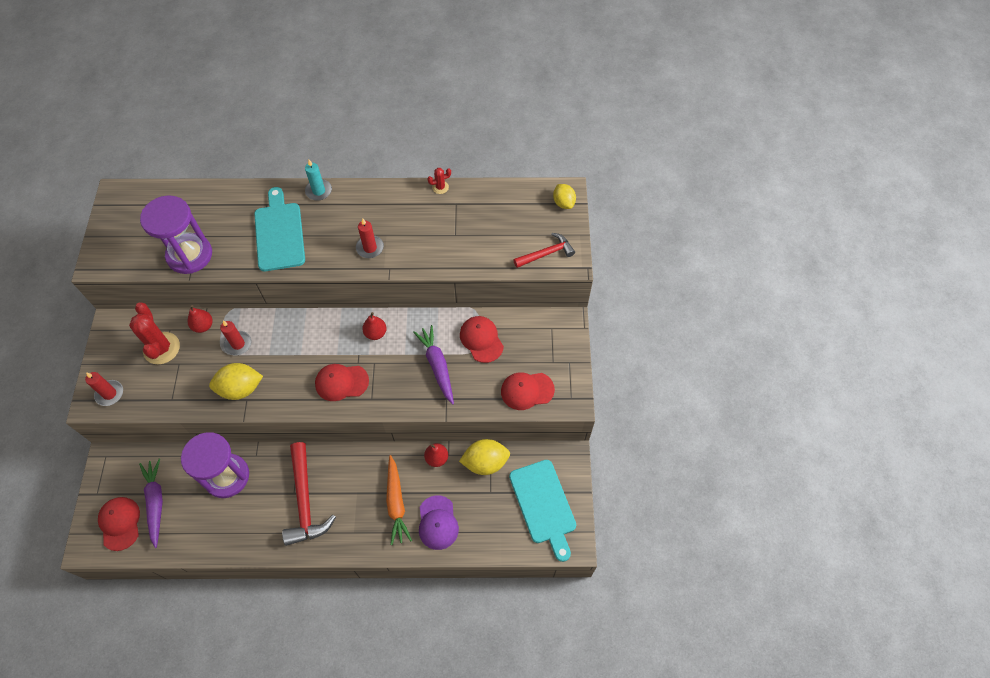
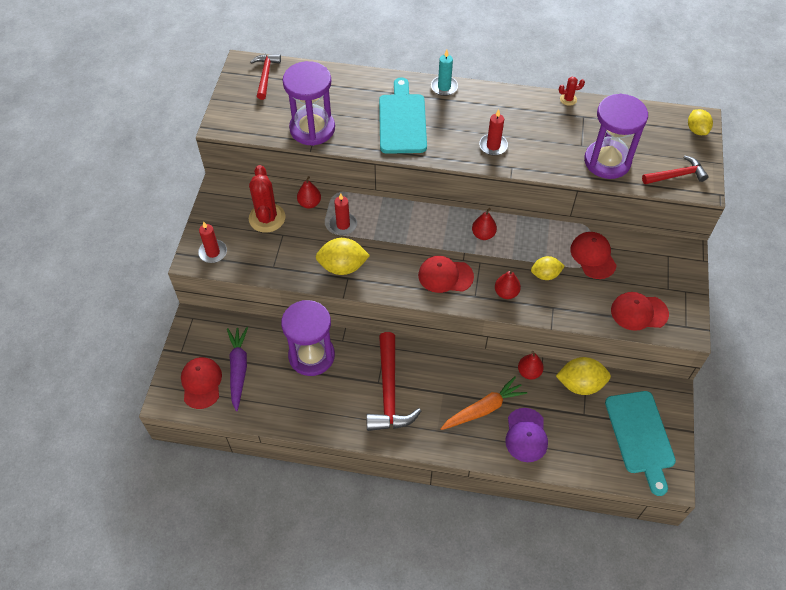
camera: 10 degrees right, 5 degrees down
orange carrot [386,455,412,545] -> orange carrot turned 120 degrees counterclockwise [441,376,527,430]
purple carrot [413,325,454,405] -> yellow lemon [531,256,564,280]
none -> red hammer [250,54,281,100]
none -> red pear [495,269,521,299]
none -> purple hourglass [584,93,648,179]

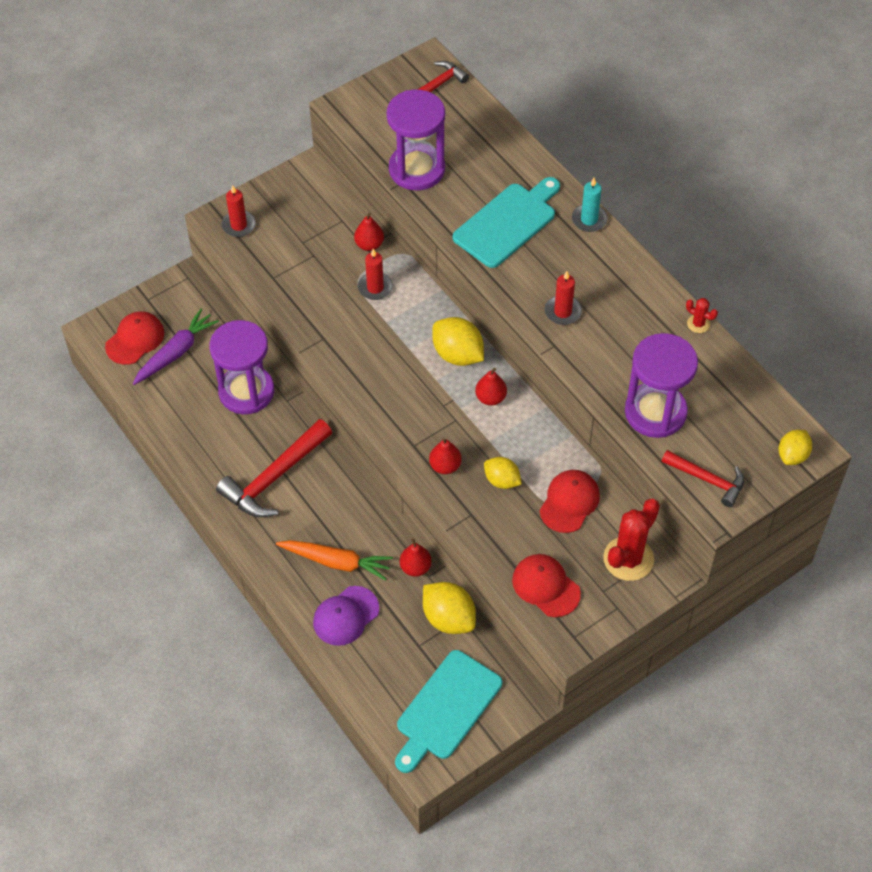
camera: 45 degrees right, 0 degrees up
red cactus [249,165,285,233] -> red cactus moved to [603,499,660,581]
yellow lemon [316,238,370,275] -> yellow lemon moved to [432,317,484,366]
red cap [418,256,474,293] -> none

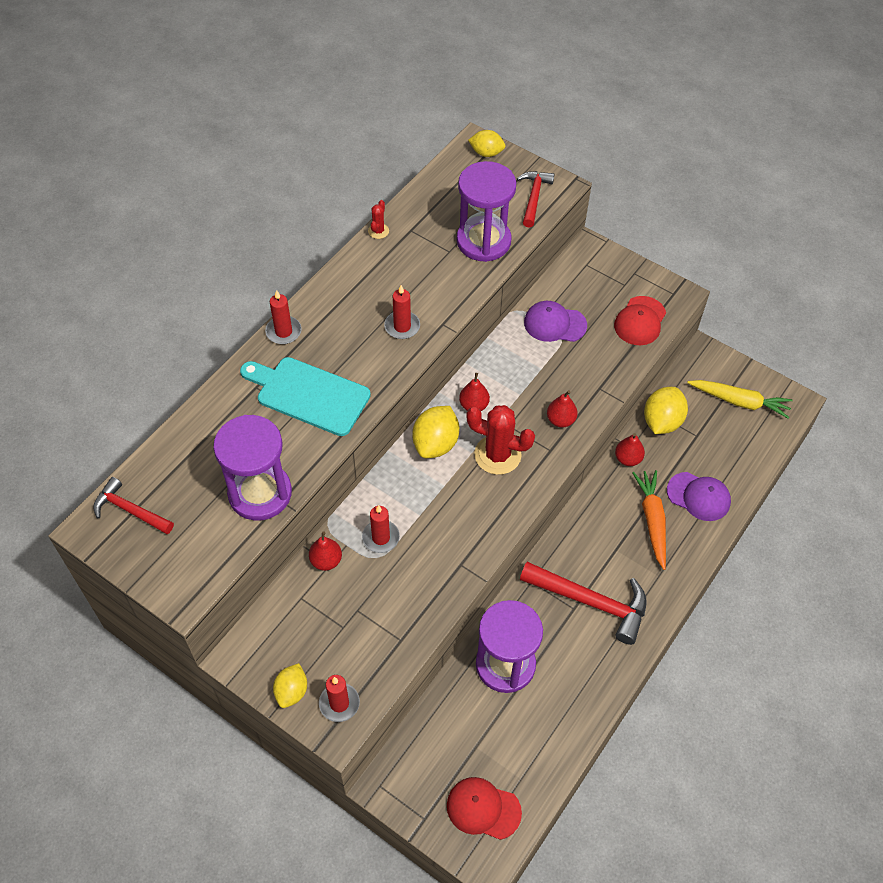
camera: 110 degrees left, 0 degrees up
purple carrot [133,308,219,385] -> none
turquoise cutting board [395,650,502,773] -> yellow carrot [687,380,793,419]
yellow lemon [484,457,522,489] -> yellow lemon moved to [273,663,307,708]
red cap [539,470,600,533] -> purple cap [524,301,587,342]
turquoise candle [572,178,608,232] -> red candle [265,290,302,344]
red cactus [603,499,660,581] -> red cactus moved to [466,405,535,475]

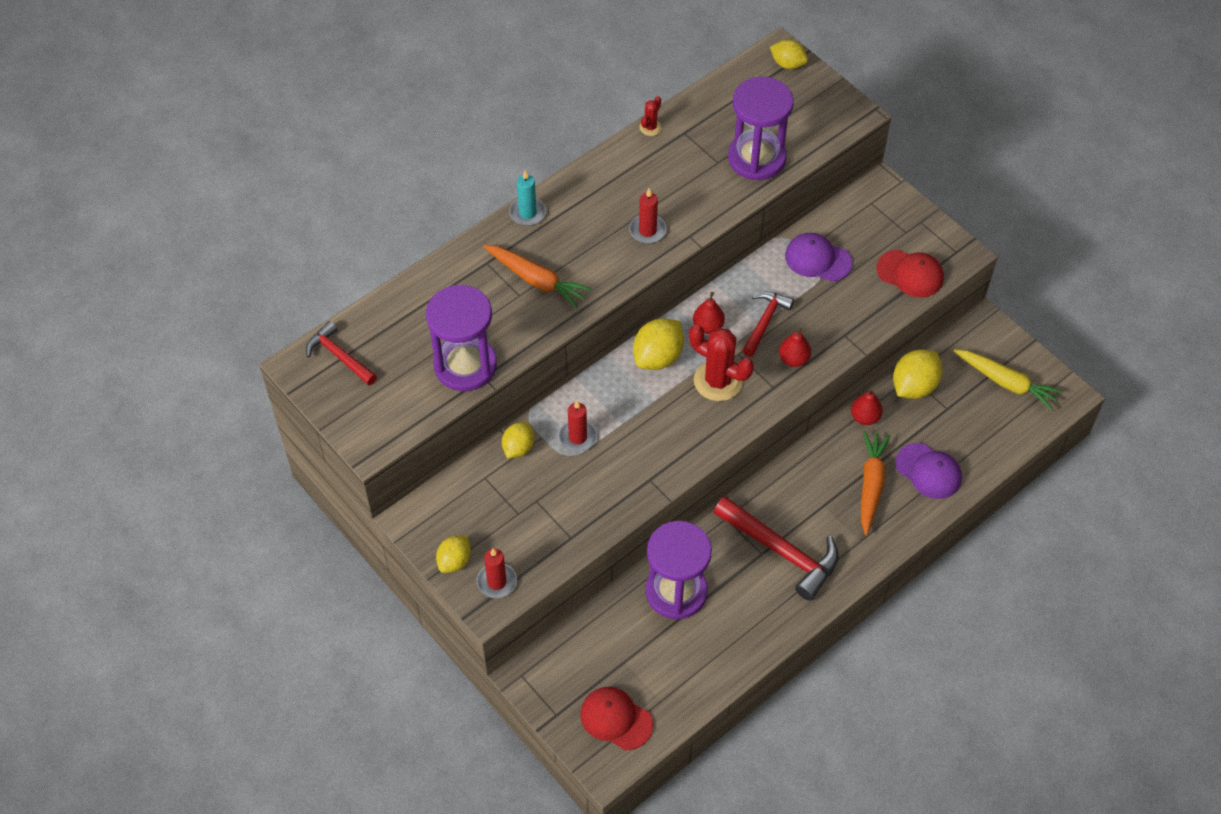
camera: 15 degrees right, 0 degrees up
turquoise cutting board [240,357,371,436] -> orange carrot [483,245,592,308]
red candle [265,290,302,344] -> turquoise candle [509,171,546,226]
red pear [309,531,342,571] -> yellow lemon [502,422,534,458]
red hammer [517,171,555,228] -> red hammer moved to [742,292,794,357]
red cap [614,296,666,345] -> red cap turned 105 degrees counterclockwise [877,250,944,298]

